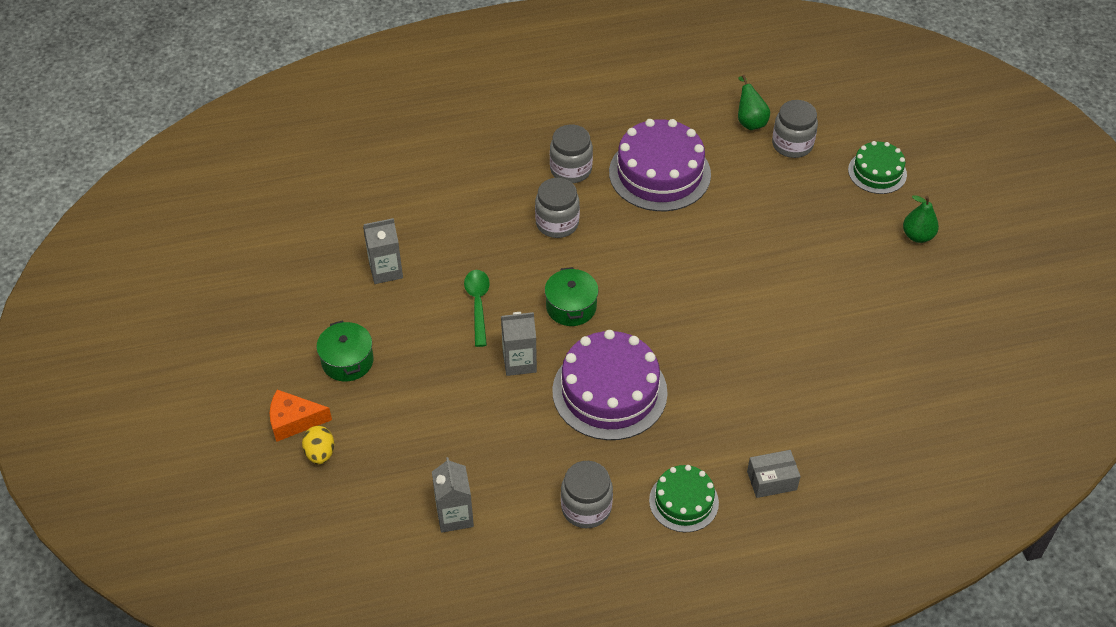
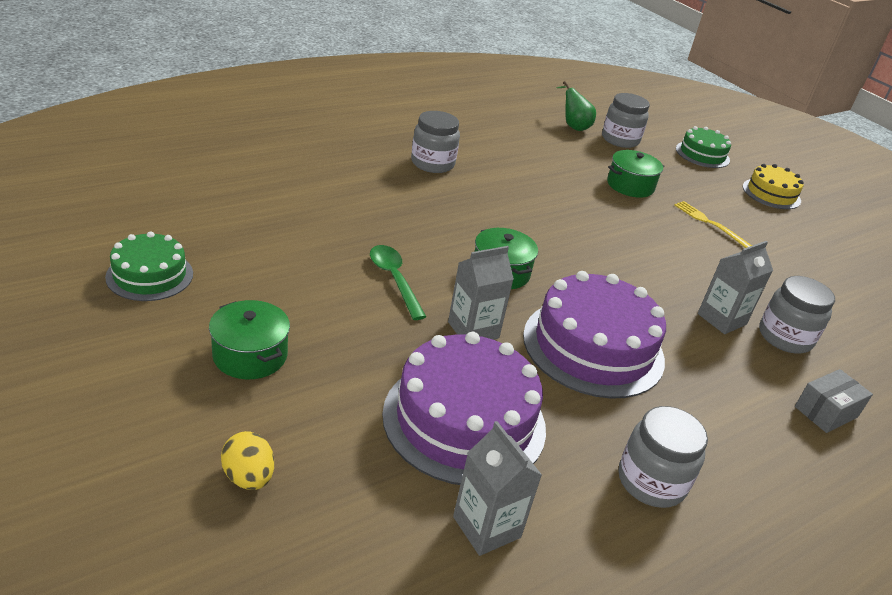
camera: 25 degrees left, 15 degrees down
orange cheese [270,390,332,442] -> none
grey carton [363,218,403,284] -> grey carton moved to [698,241,773,334]
grey jar [535,178,580,238] -> grey jar moved to [759,276,835,353]
purple cake [609,119,711,211] -> purple cake moved to [382,332,546,485]
green cake [649,465,719,532] -> green cake moved to [105,231,193,301]
green pear [903,195,939,243] -> yellow cake [743,164,804,209]
none -> green pot [607,150,665,198]
none -> yellow fork [674,201,752,248]

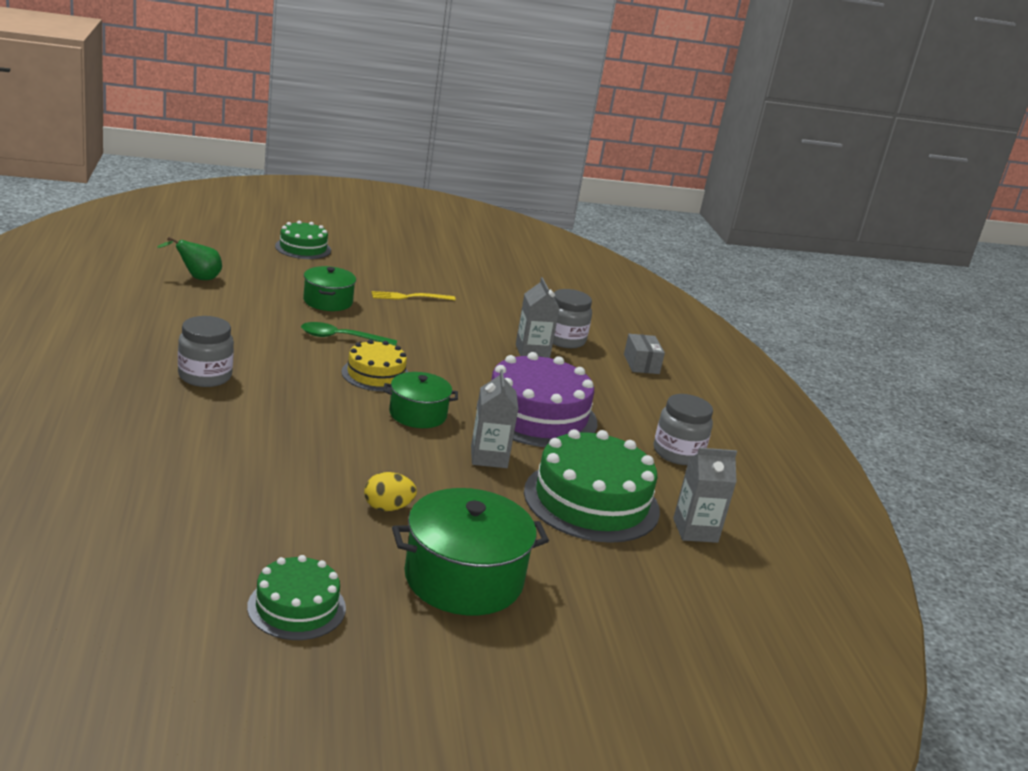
camera: 65 degrees left, 10 degrees down
green pot [209,300,290,379] -> green pot [392,488,549,615], size x1.66
yellow egg [221,431,274,490] -> yellow egg moved to [364,472,417,511]
green spoon [370,245,426,320] -> green spoon moved to [301,322,397,346]
purple cake [382,332,546,485] -> green cake [524,429,660,543]
grey jar [602,93,650,148] -> none
yellow cake [743,164,804,209] -> yellow cake moved to [342,339,408,391]

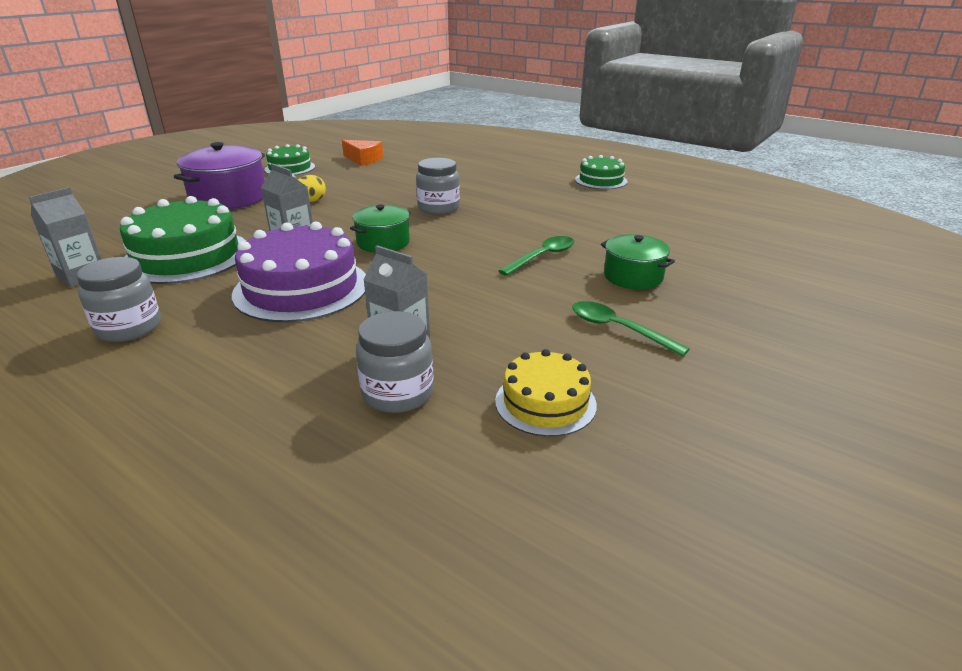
camera: 140 degrees right, 5 degrees up
green pear [157,237,222,280] -> none
grey jar [178,316,234,387] -> grey jar moved to [416,158,460,214]
green cake [275,221,331,259] -> green cake moved to [575,155,627,189]
yellow cake [342,339,408,391] -> yellow cake moved to [495,349,597,437]
yellow fork [371,291,456,301] -> green spoon [572,301,690,357]
green pot [392,488,549,615] -> purple pot [174,142,265,210]
grey box [624,334,665,374] -> none
none -> orange cheese [342,140,383,166]

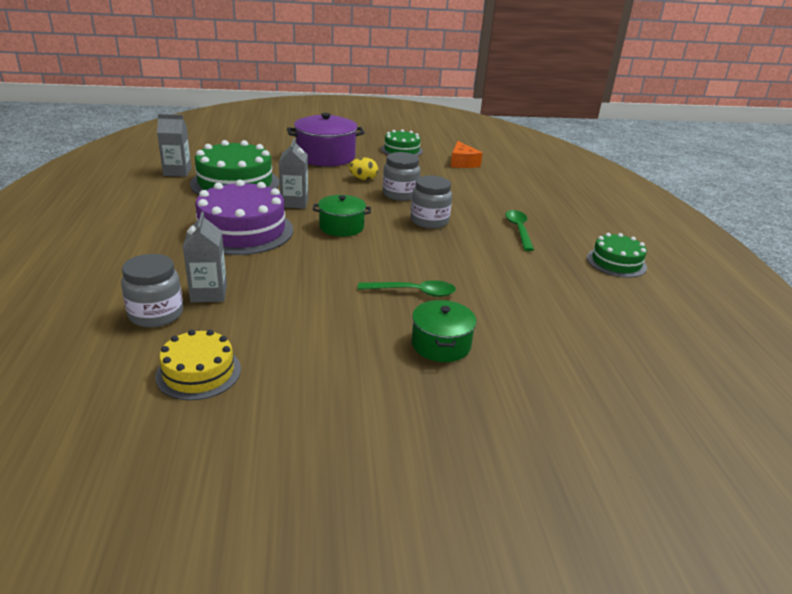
camera: 45 degrees right, 0 degrees up
grey jar [76,257,161,342] -> grey jar moved to [383,152,420,201]
green spoon [572,301,690,357] -> green spoon moved to [505,210,534,251]

